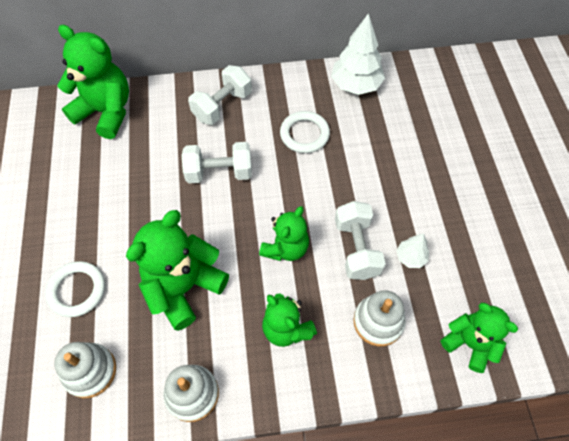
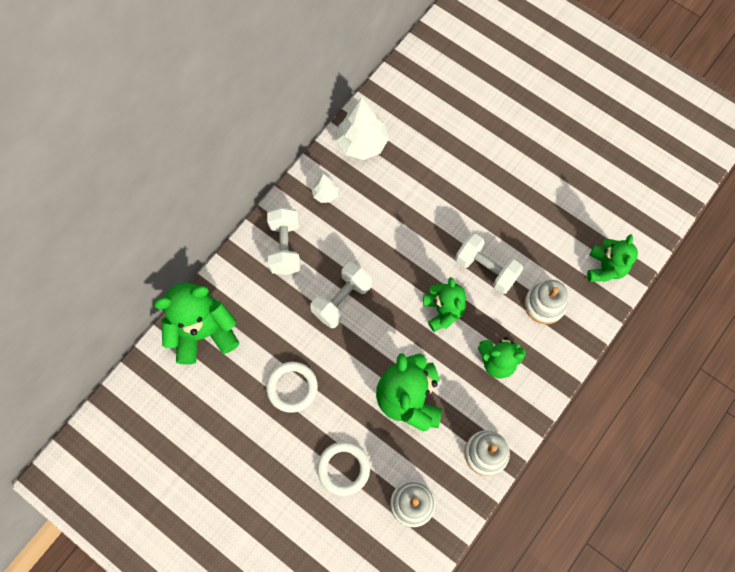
camera: 45 degrees left, 10 degrees up
white ring [280,111,330,153] -> white ring moved to [266,362,318,413]
white tree [396,233,429,268] -> white tree moved to [312,174,339,203]
green teddy bear [441,303,518,373] -> green teddy bear turned 105 degrees clockwise [587,234,638,282]

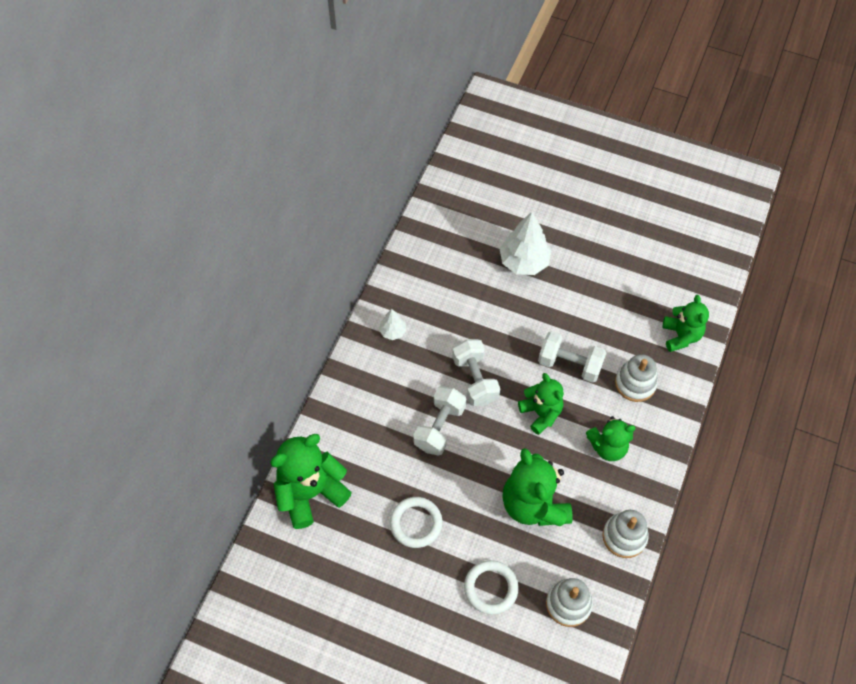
camera: 15 degrees left, 10 degrees down
white dumbbell [267,207,300,275] -> white dumbbell moved to [452,339,500,406]
white tree [336,98,389,160] -> white tree moved to [500,212,551,275]

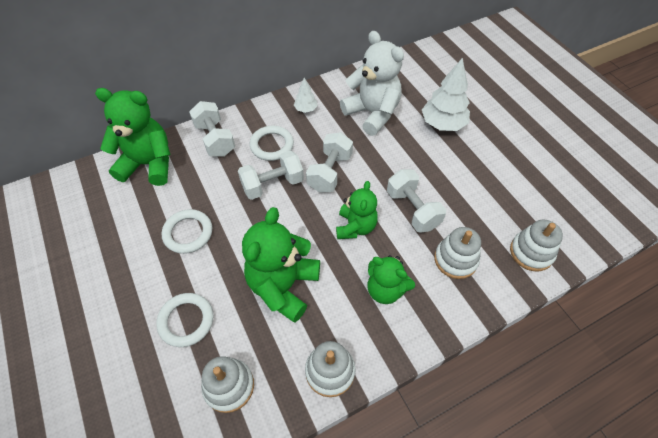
camera: 40 degrees right, 5 degrees down
green teddy bear [662,295,709,352] -> white stacking toy [510,220,563,271]
none -> white dumbbell [189,101,235,157]
none -> white ring [249,126,294,161]
none -> white teddy bear [340,31,404,136]

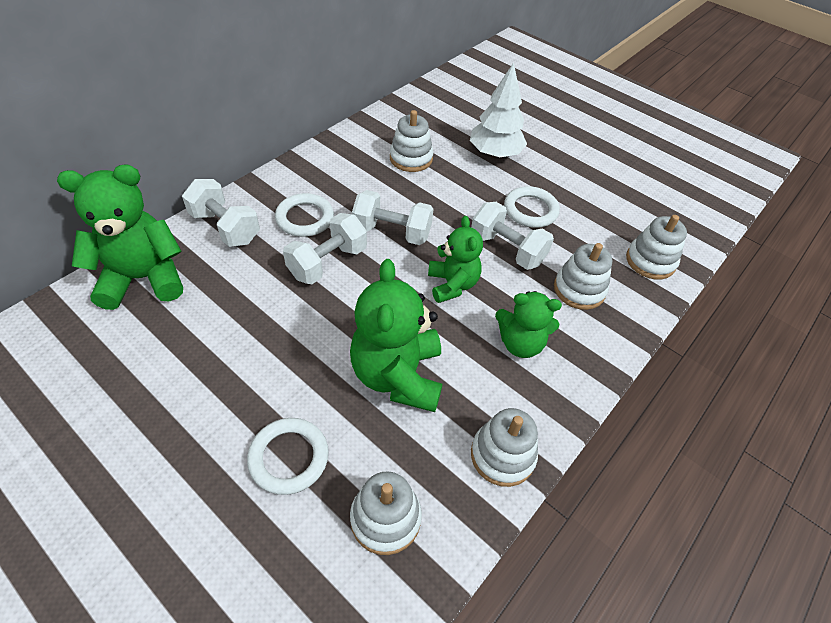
camera: 25 degrees left, 5 degrees down
white ring [161,209,212,254] -> white ring moved to [504,186,560,228]
white tree [294,78,318,113] -> none
white dumbbell [306,132,353,193] -> white dumbbell turned 75 degrees counterclockwise [352,190,434,245]
white teddy bear [340,31,404,136] -> white stacking toy [390,110,434,172]

